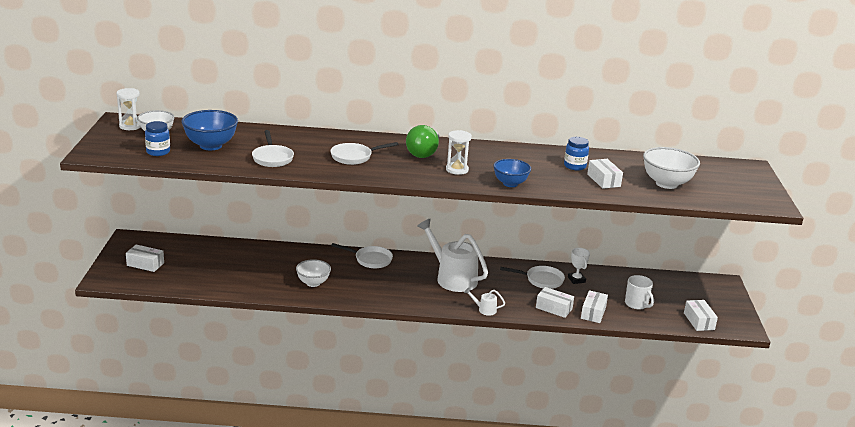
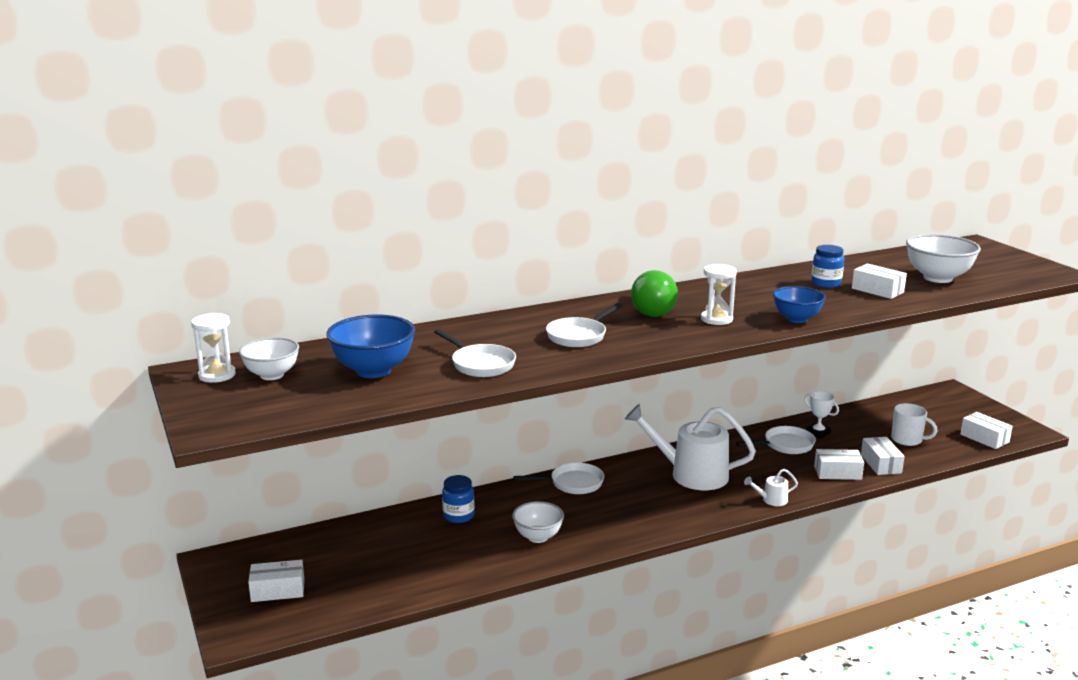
camera: 25 degrees left, 5 degrees down
blue jar [145,121,170,156] -> blue jar moved to [442,475,475,523]

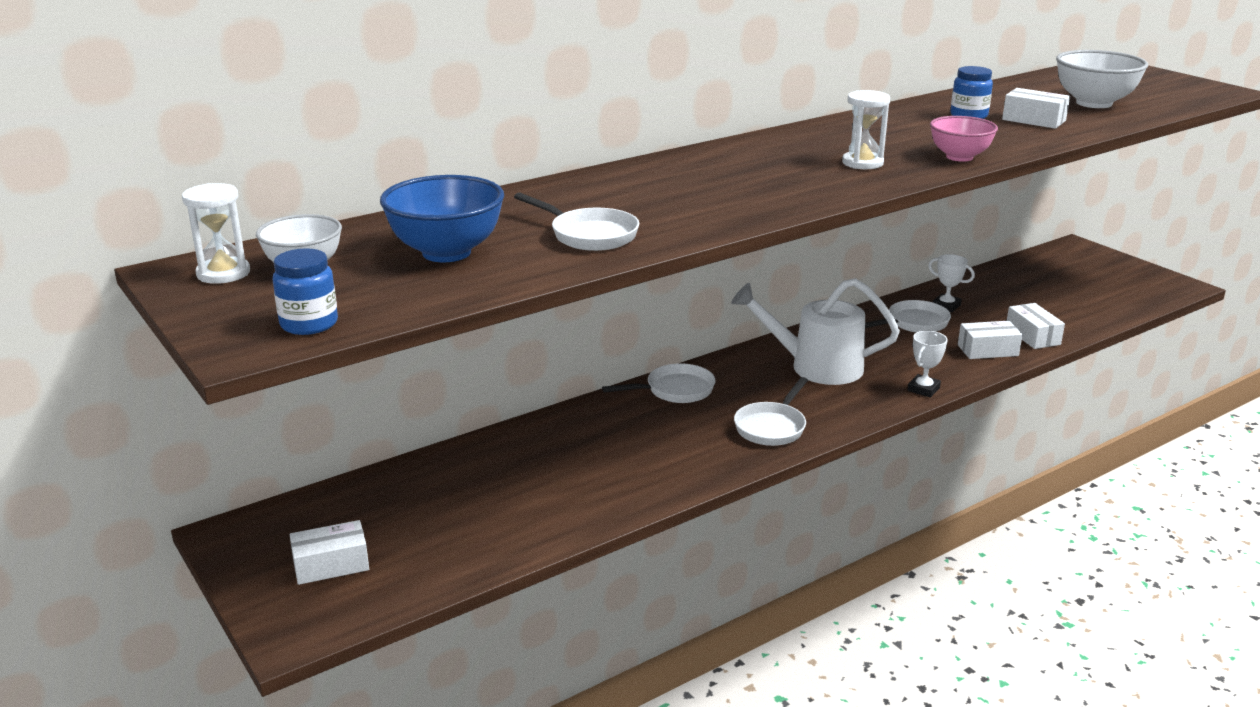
camera: 10 degrees left, 5 degrees up
blue jar [442,475,475,523] -> blue jar moved to [273,248,338,335]
white bowl [512,501,564,543] -> none
white pan [546,303,622,347] -> white pan moved to [734,377,808,446]
green light bulb [631,270,678,317] -> none
white watering can [744,469,798,506] -> white trophy [908,331,948,398]
blue bowl [773,286,826,323] -> pink bowl [930,116,998,162]
white mug [891,403,937,446] -> none
white box [960,412,1013,449] -> none

